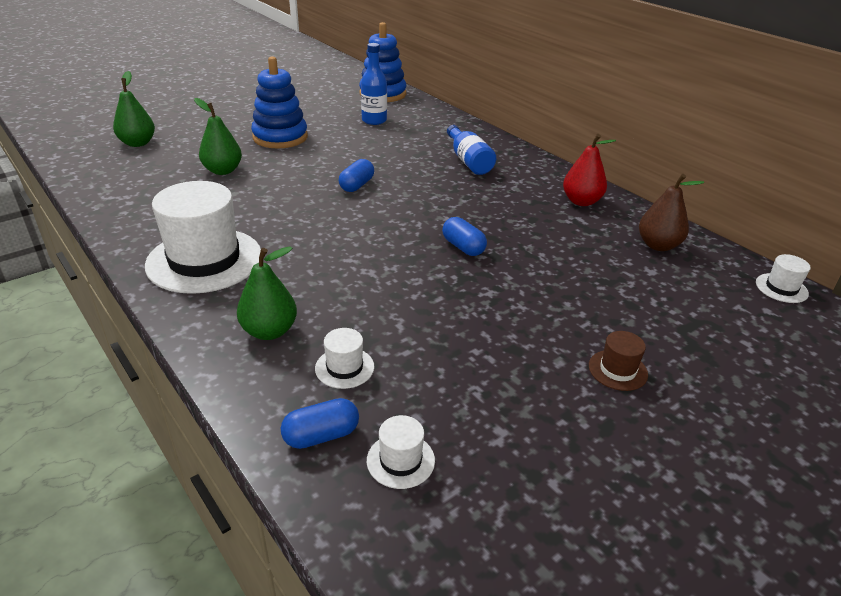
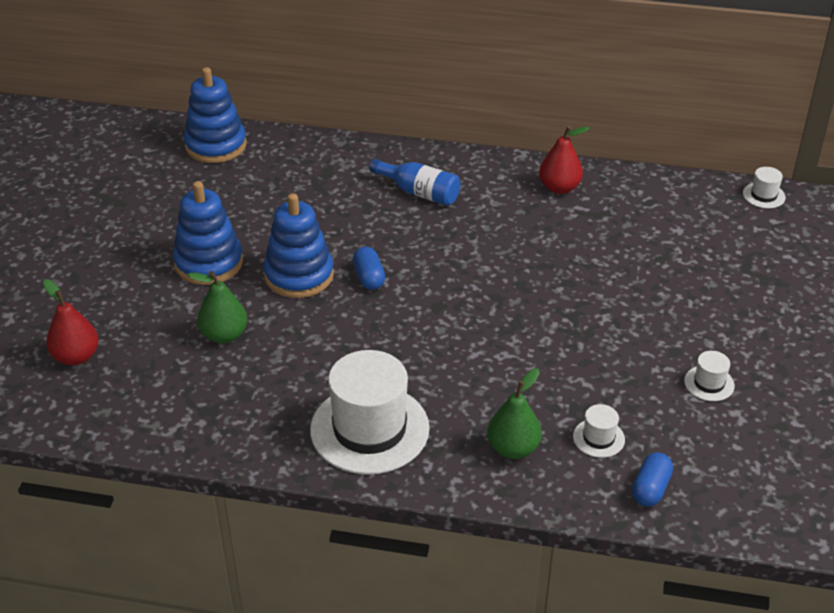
camera: 40 degrees left, 5 degrees up
green pear [113,71,155,147] -> red pear [43,279,99,365]
blue bottle [361,43,387,125] -> none
white hat [367,415,435,489] -> white hat moved to [684,351,735,401]
blue capsule [442,217,487,256] -> none
brown hat [589,331,648,391] -> none
brown pear [639,174,704,251] -> none
none -> blue stacking toy [263,193,334,298]

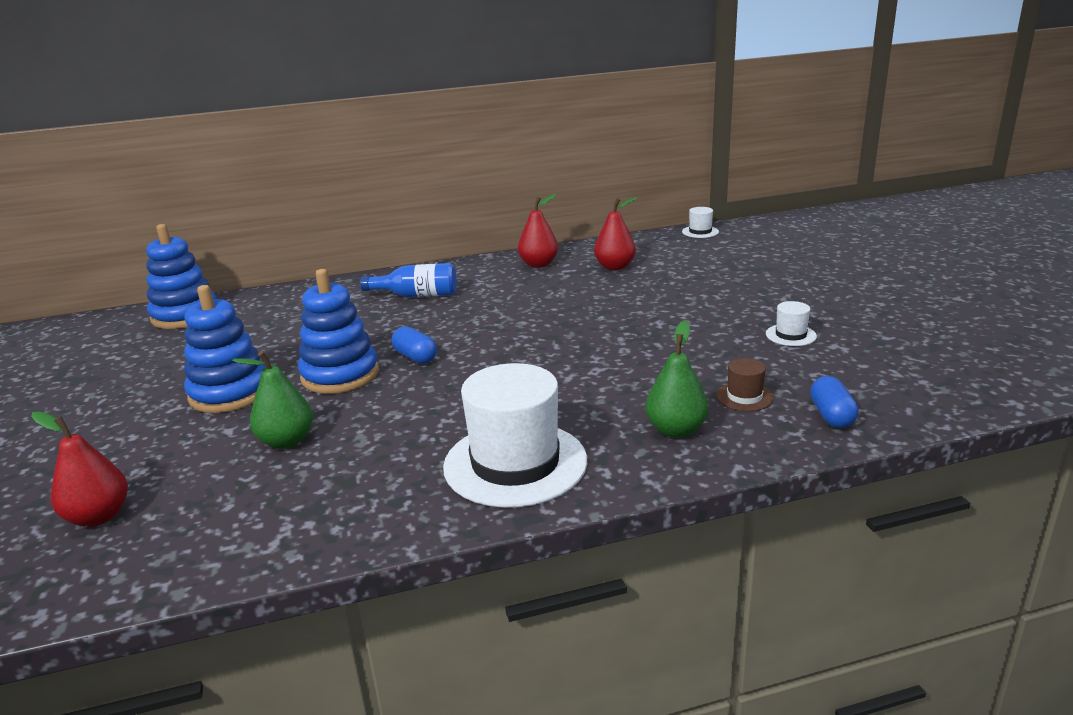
camera: 25 degrees left, 15 degrees down
white hat [573,404,625,458] -> brown hat [716,358,774,411]
none -> red pear [594,197,638,270]

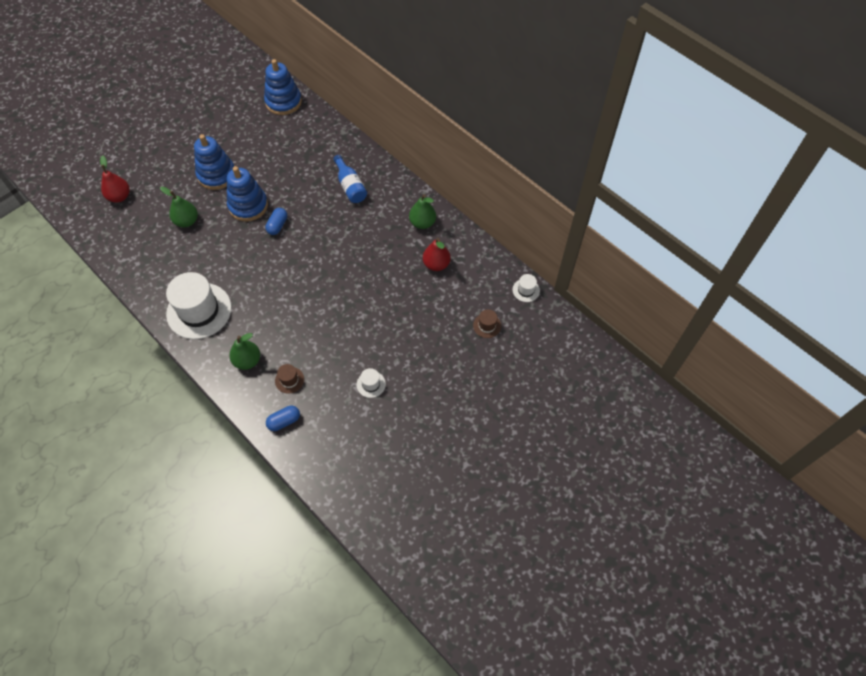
camera: 60 degrees right, 35 degrees up
red pear [518,193,558,268] -> green pear [409,194,436,229]
none -> brown hat [473,309,501,338]

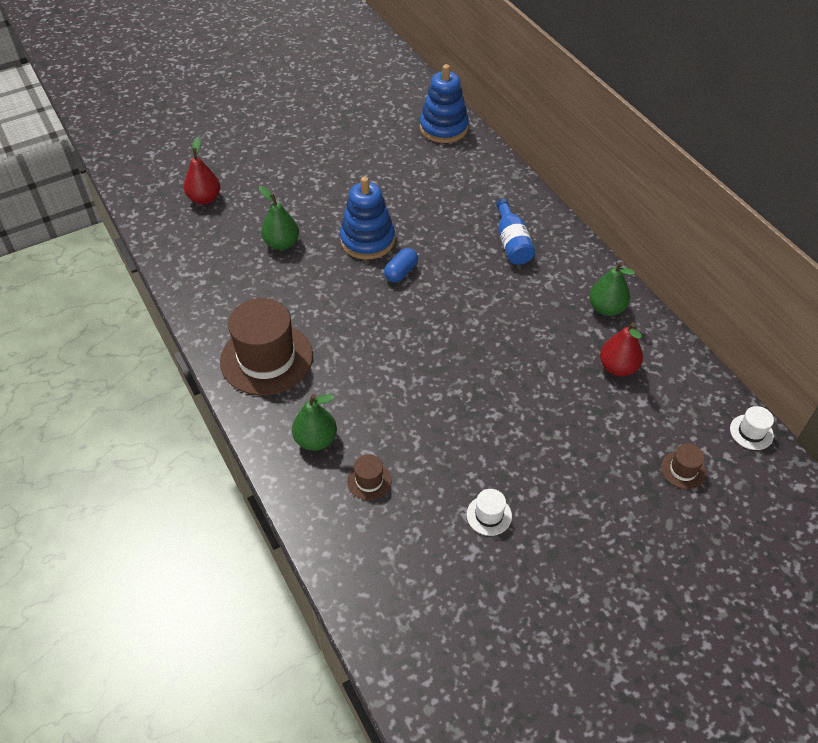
camera: 15 degrees right, 10 degrees down
white hat [166,272,232,339] -> brown hat [220,298,313,395]
blue stacking toy [194,134,234,190] -> none
blue capsule [266,406,300,431] -> none

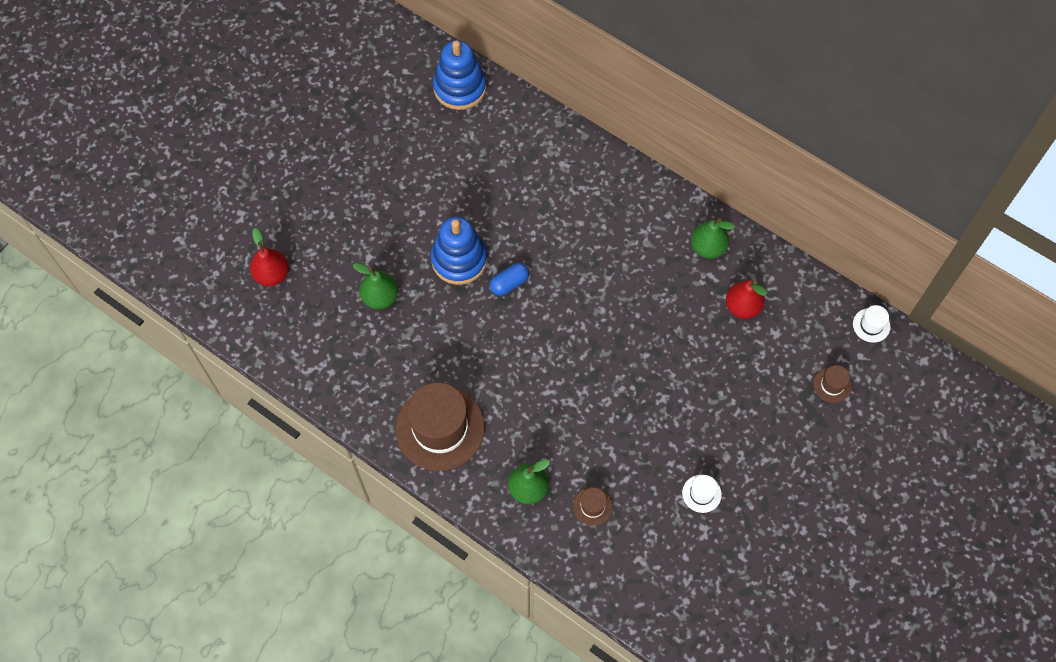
camera: 25 degrees left, 15 degrees up
blue capsule [384,248,418,282] -> blue capsule turned 45 degrees clockwise [490,263,529,296]
blue bottle [496,198,535,265] -> none

